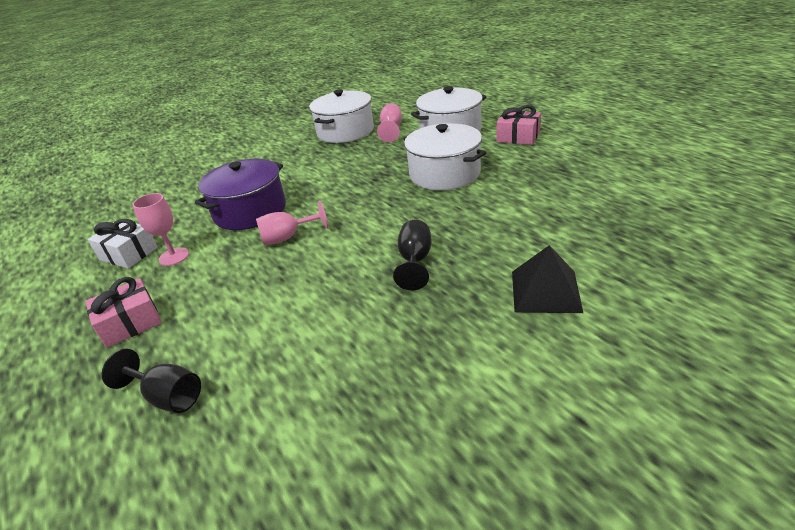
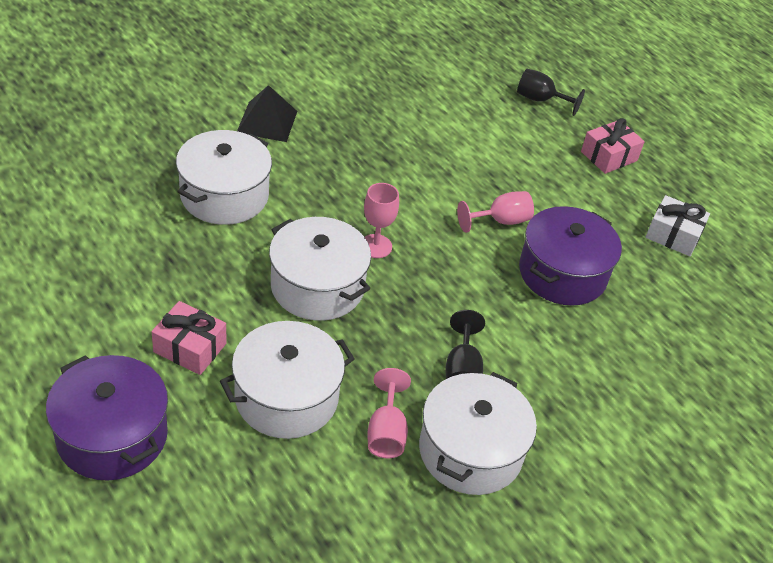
camera: 170 degrees right, 10 degrees up
pink goblet [133,193,189,266] -> pink goblet moved to [364,183,399,258]
black goblet [393,220,432,290] -> black goblet moved to [445,310,485,379]
none -> purple pot [46,355,168,481]
none -> white pot [176,130,272,225]

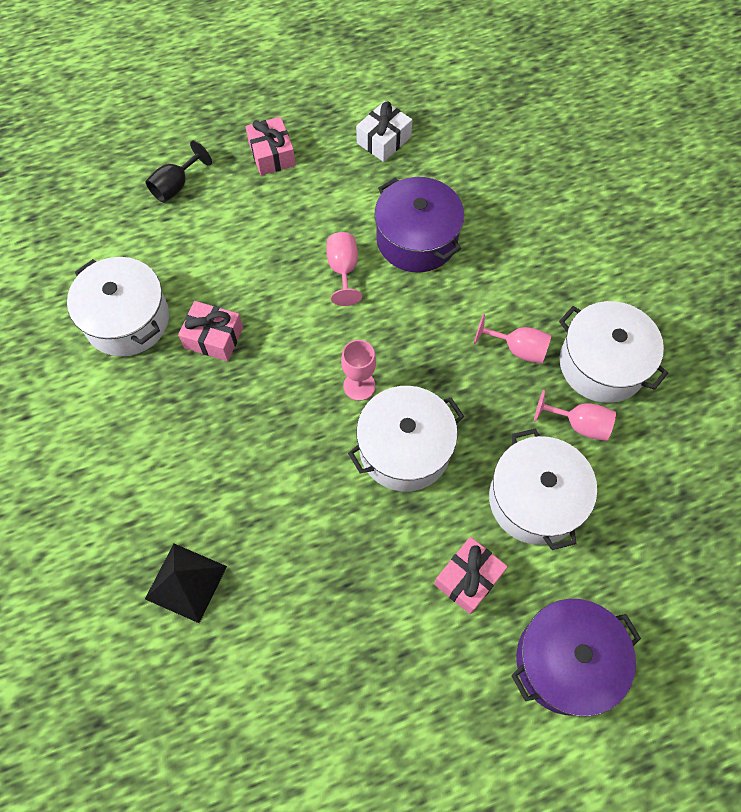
camera: 70 degrees left, 20 degrees up
white pot [176,130,272,225] -> white pot moved to [67,257,169,356]
black pyramid [237,85,297,142] -> black pyramid moved to [145,544,227,623]
black goblet [445,310,485,379] -> pink goblet [474,314,552,364]
none -> pink gift [178,301,243,361]

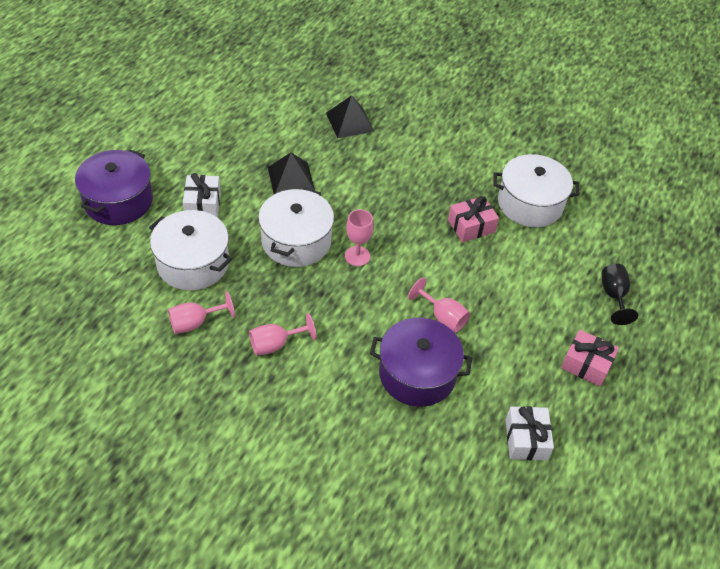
camera: 135 degrees right, 15 degrees down
pink gift [434,537,508,614] -> white gift [183,173,221,218]
white pot [559,301,668,403] -> none
none -> black pyramid [268,152,315,194]

